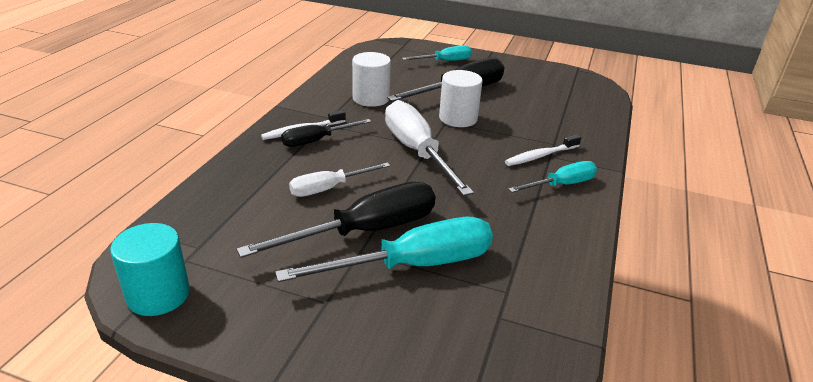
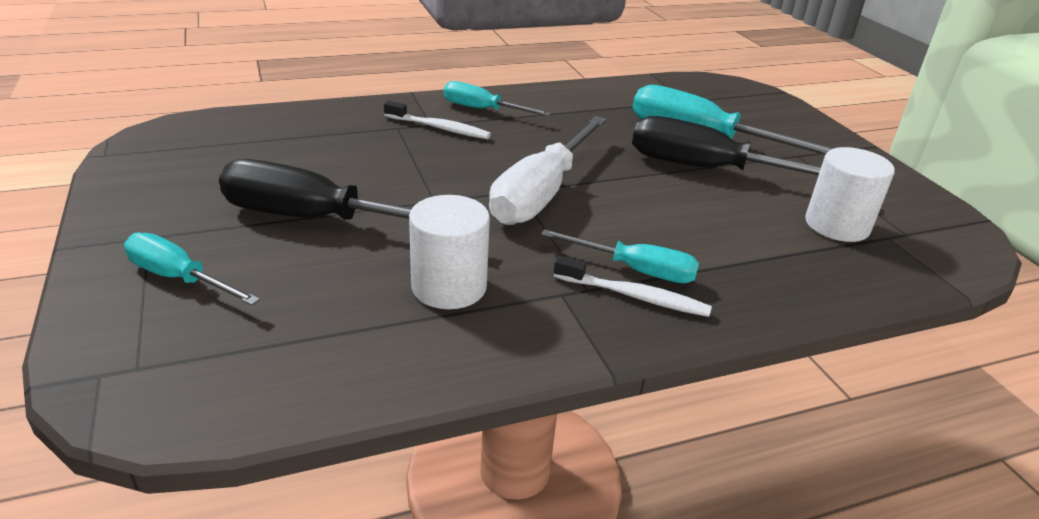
camera: 130 degrees left, 0 degrees up
turquoise cylinder [110,223,190,316] -> none
black screwdriver [281,119,371,147] -> turquoise screwdriver [541,229,699,283]
white screwdriver [289,163,390,197] -> none
white cylinder [439,70,483,127] -> white cylinder moved to [805,147,895,242]

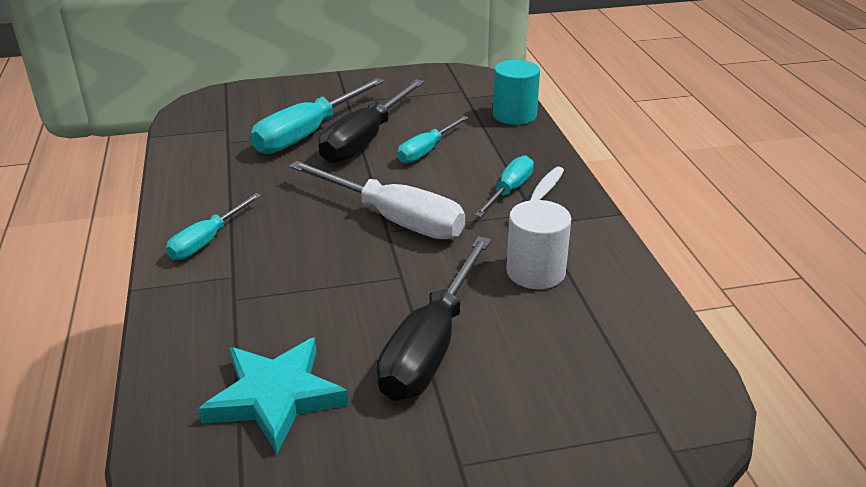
camera: 80 degrees left, 0 degrees up
turquoise screwdriver [124,232,260,305] -> turquoise screwdriver moved to [397,116,469,164]
white toothbrush [384,101,491,139] -> none
white cylinder [805,147,895,242] -> none
none -> turquoise star [198,338,349,454]
none -> turquoise cylinder [493,60,540,125]

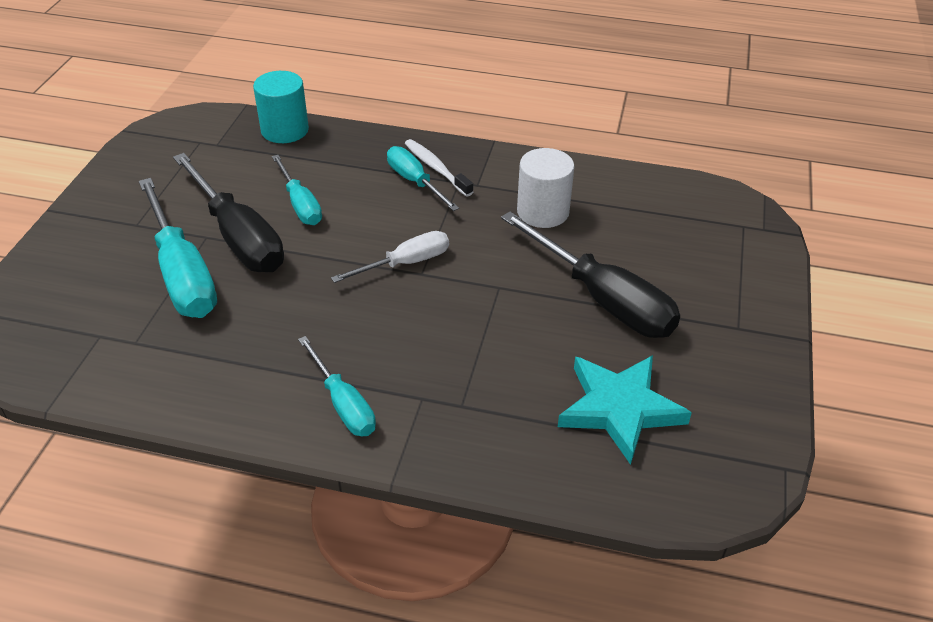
camera: 65 degrees left, 10 degrees up
white screwdriver [289,161,465,239] -> white screwdriver [331,231,449,283], size x0.58

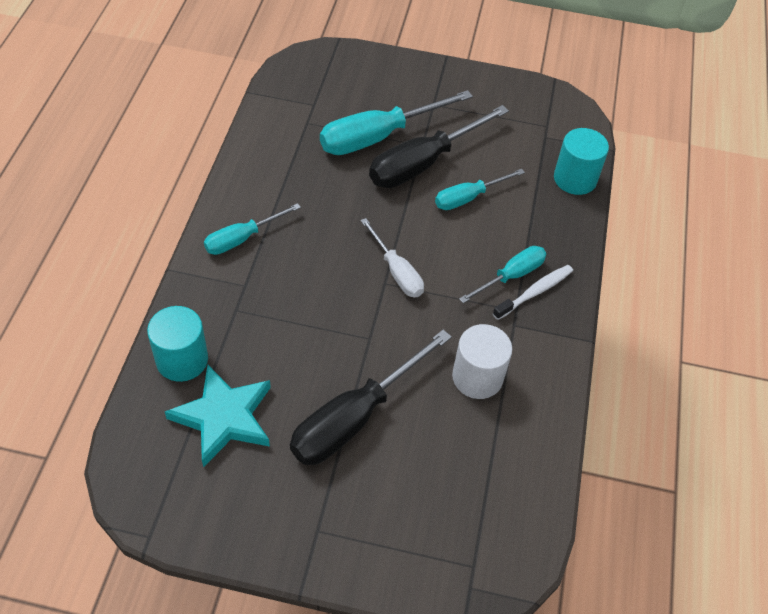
camera: 85 degrees right, 10 degrees up
none -> turquoise cylinder [147,306,208,382]

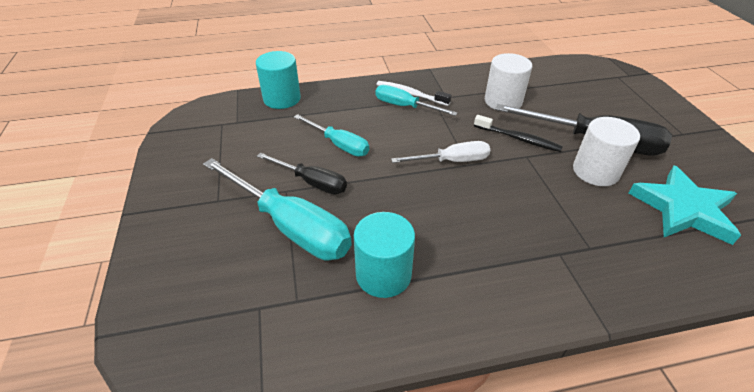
camera: 110 degrees left, 10 degrees down
turquoise cylinder [147,306,208,382] -> turquoise cylinder moved to [354,212,415,298]
turquoise screwdriver [204,203,301,255] -> none
white screwdriver [361,218,424,297] -> white screwdriver turned 45 degrees clockwise [391,141,490,163]
black screwdriver [369,105,509,188] -> black screwdriver [257,153,347,194], size x0.58
none -> black toothbrush [474,115,563,152]
none -> white cylinder [573,117,640,186]

